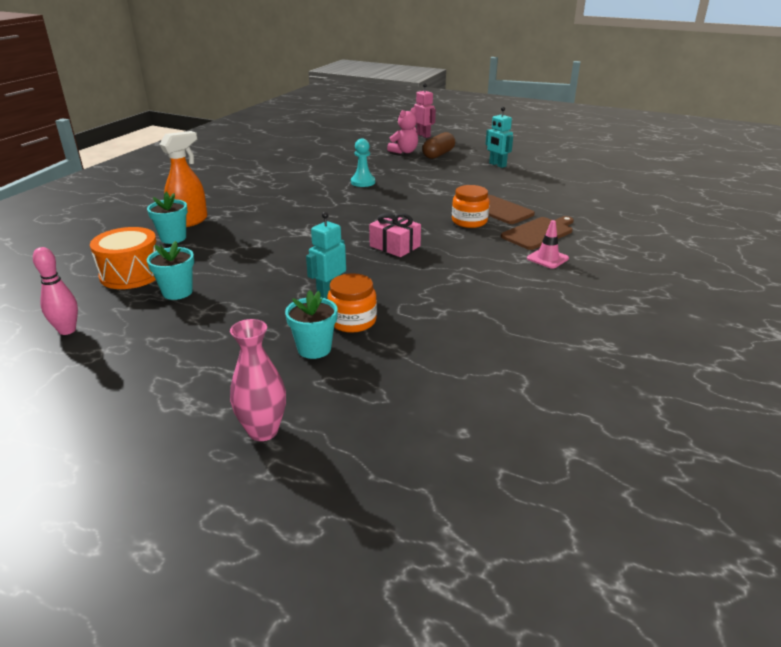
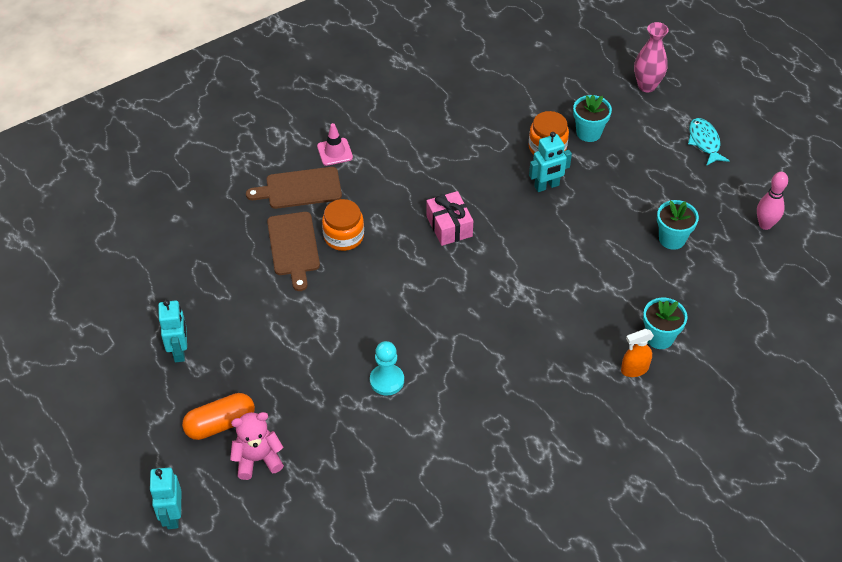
camera: 150 degrees left, 20 degrees up
orange drum [90,227,157,289] -> none
orange spray bottle [159,131,207,227] -> orange spray bottle [621,329,654,377], size x0.61
pink robot [414,83,436,138] -> turquoise robot [149,467,181,529]
brown capsule [422,132,455,159] -> orange capsule [182,393,255,440]
none -> turquoise fish [688,118,730,166]

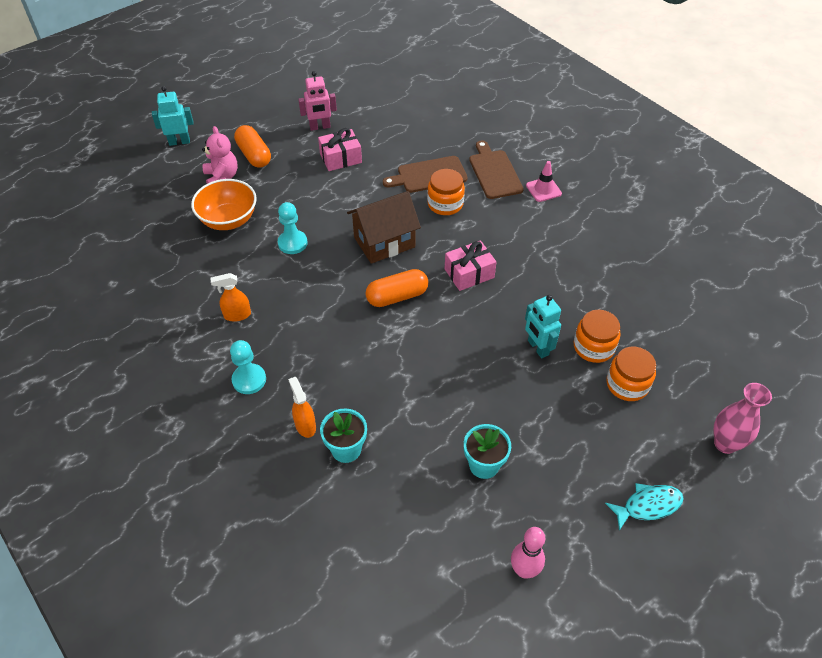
camera: 85 degrees right, 0 degrees up
turquoise robot [158,300,187,362] -> pink robot [298,71,337,131]
turquoise flower pot [573,95,612,142] -> orange jar [606,347,656,401]
none -> orange bowl [191,179,257,230]
none -> orange spray bottle [211,273,251,322]
none -> turquoise pawn [230,340,266,394]
none -> pink gift [318,128,362,171]
none -> brown house [347,191,421,264]
none -> orange capsule [365,269,428,307]

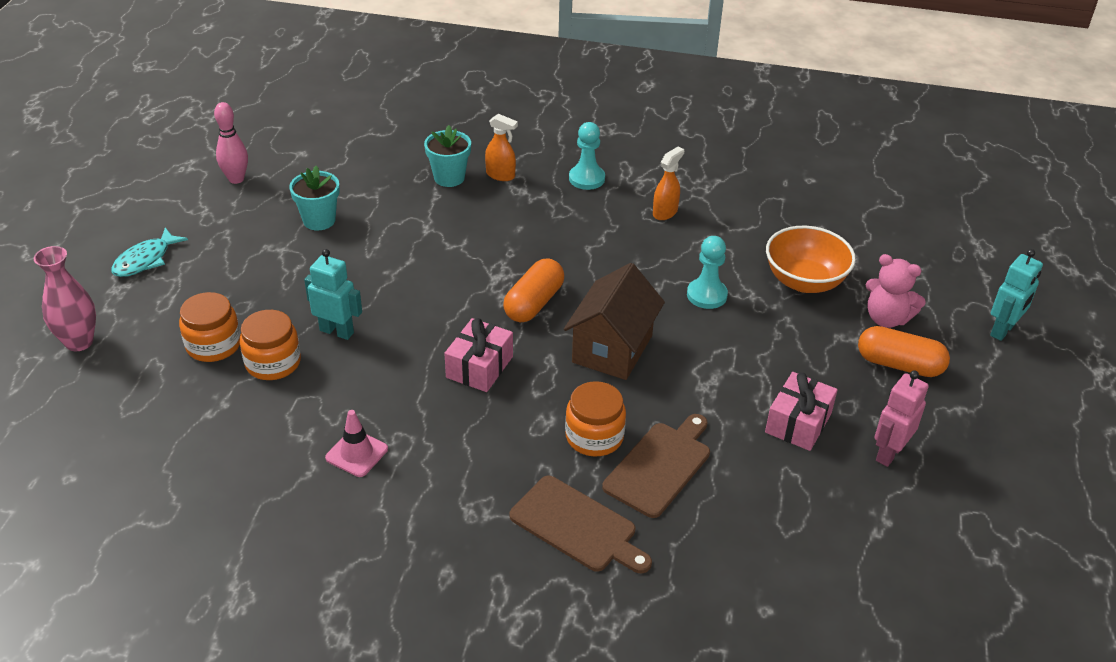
camera: 140 degrees right, 10 degrees down
pink traffic cone [526,161,562,202] -> pink traffic cone moved to [325,410,388,477]

